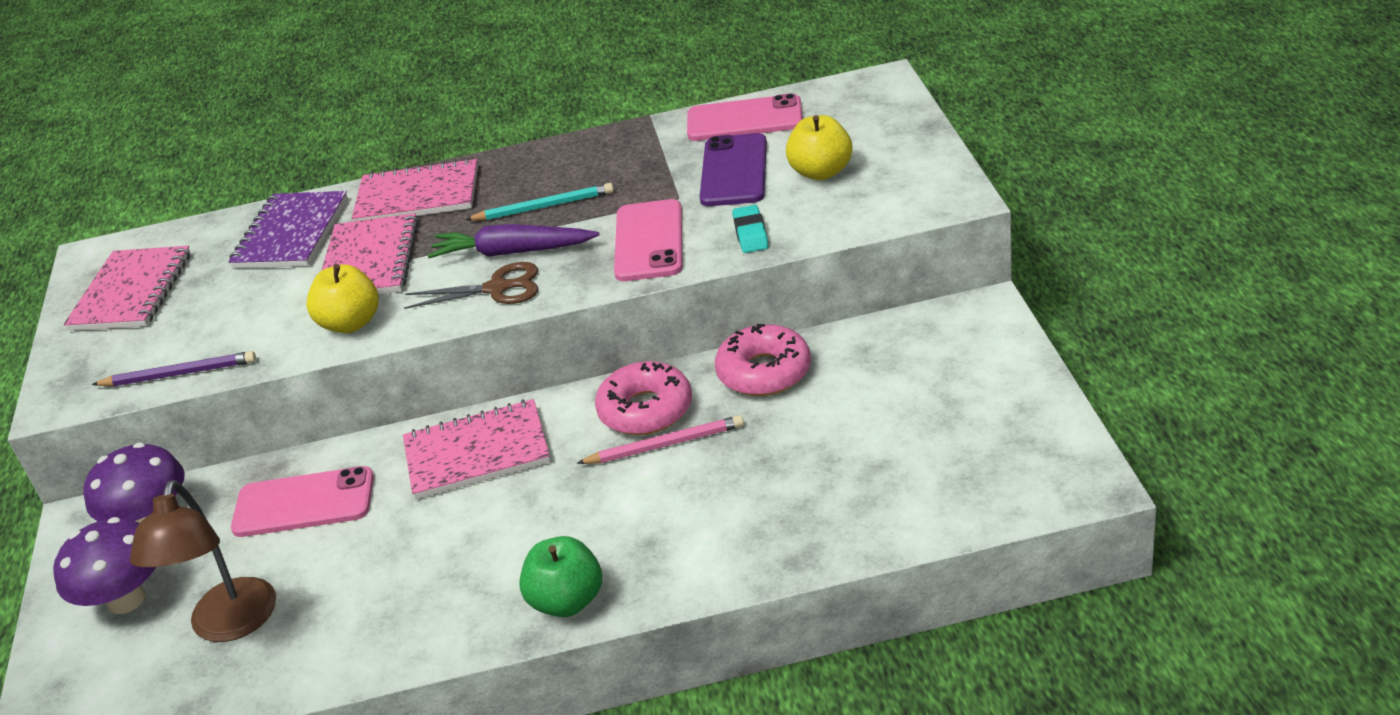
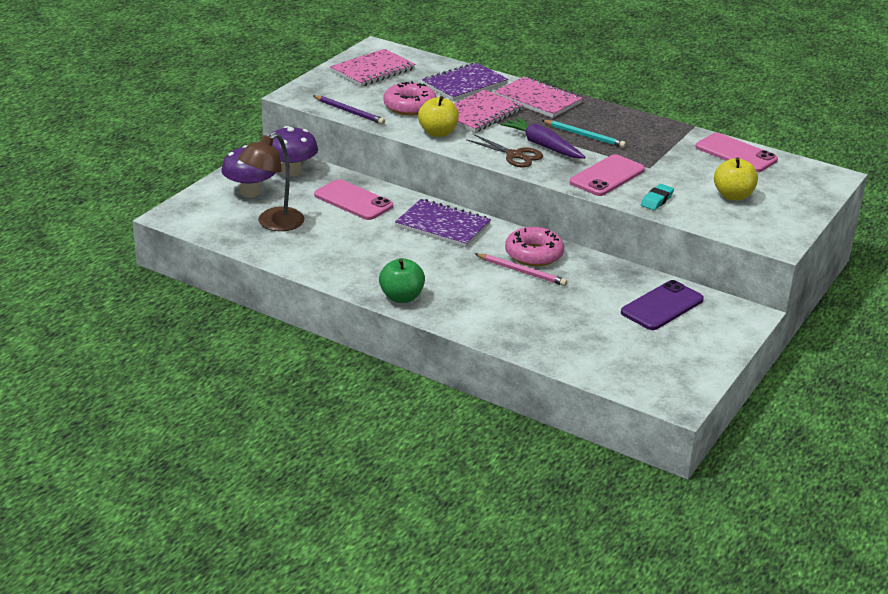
camera: 35 degrees right, 5 degrees down
pink notebook [403,399,550,499] -> purple notebook [395,199,491,247]
purple phone [700,133,767,206] -> purple phone moved to [621,280,704,330]
pink donut [715,324,811,396] -> pink donut moved to [383,81,436,115]

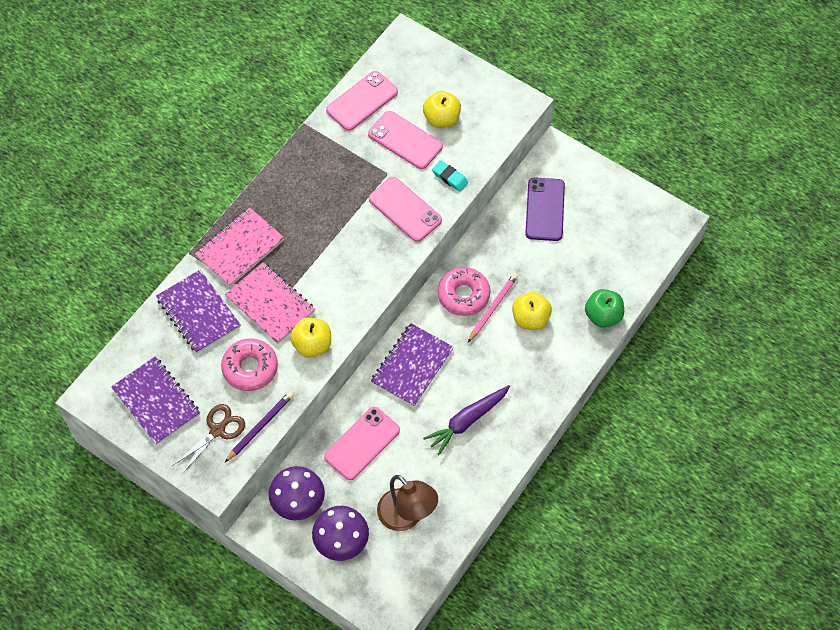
camera: 85 degrees left, 30 degrees up
pink notebook [330,49,415,87] -> purple notebook [111,357,200,445]
green apple [379,258,425,303] -> green apple moved to [585,289,624,328]
brown scissors [466,134,543,167] -> brown scissors moved to [172,404,245,474]
purple carrot [500,117,586,159] -> purple carrot moved to [423,385,510,455]
turquoise pencil [541,120,626,148] -> none
purple phone [621,280,704,330] -> purple phone turned 45 degrees clockwise [525,177,565,241]
none -> pink phone [368,111,443,169]
none -> yellow apple [512,292,552,330]

